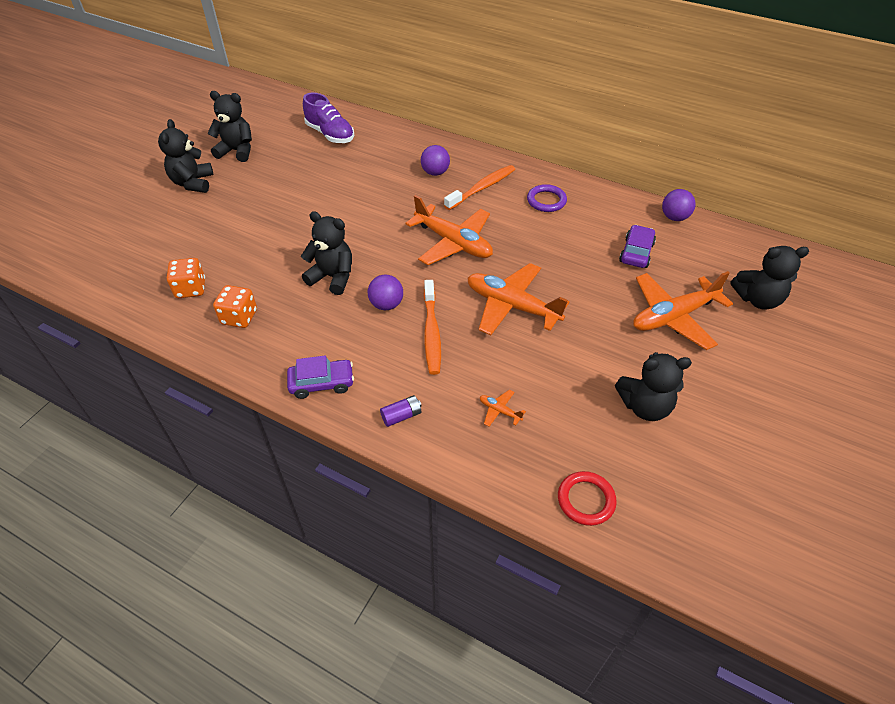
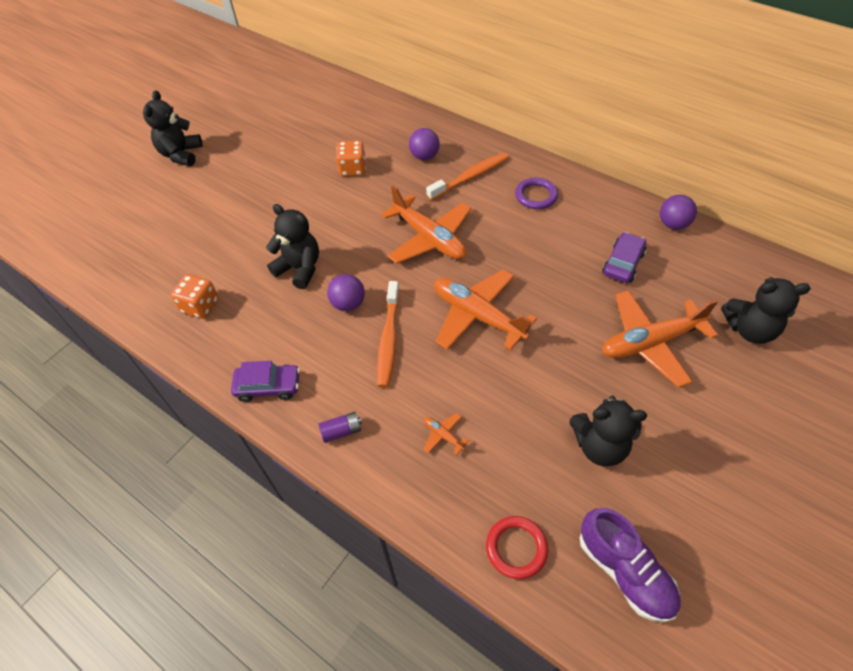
camera: 10 degrees right, 5 degrees up
orange dice [167,258,205,298] -> orange dice moved to [336,140,366,177]
black teddy bear [207,91,252,162] -> none
purple shoe [303,92,354,143] -> purple shoe moved to [580,508,680,622]

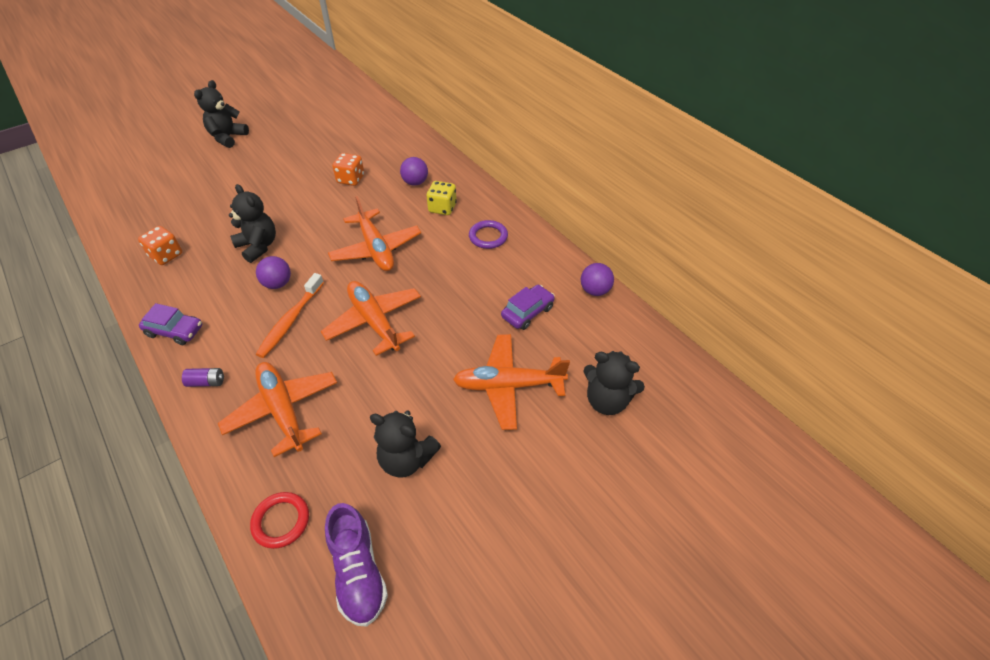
camera: 15 degrees right, 5 degrees down
orange plane [423,413,469,455] -> orange plane [218,362,337,457], size x2.46
orange toothbrush [426,153,509,201] -> yellow dice [427,181,457,215]

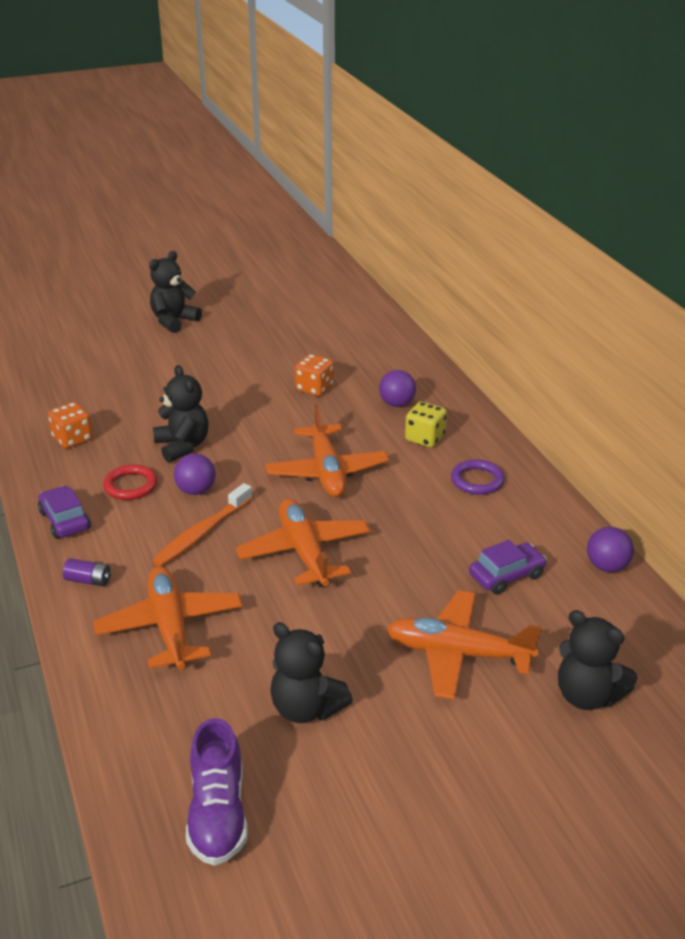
camera: 15 degrees right, 15 degrees down
purple car [139,303,202,345] -> purple car turned 150 degrees counterclockwise [38,486,91,539]
red ring [250,492,309,549] -> red ring moved to [103,465,158,500]

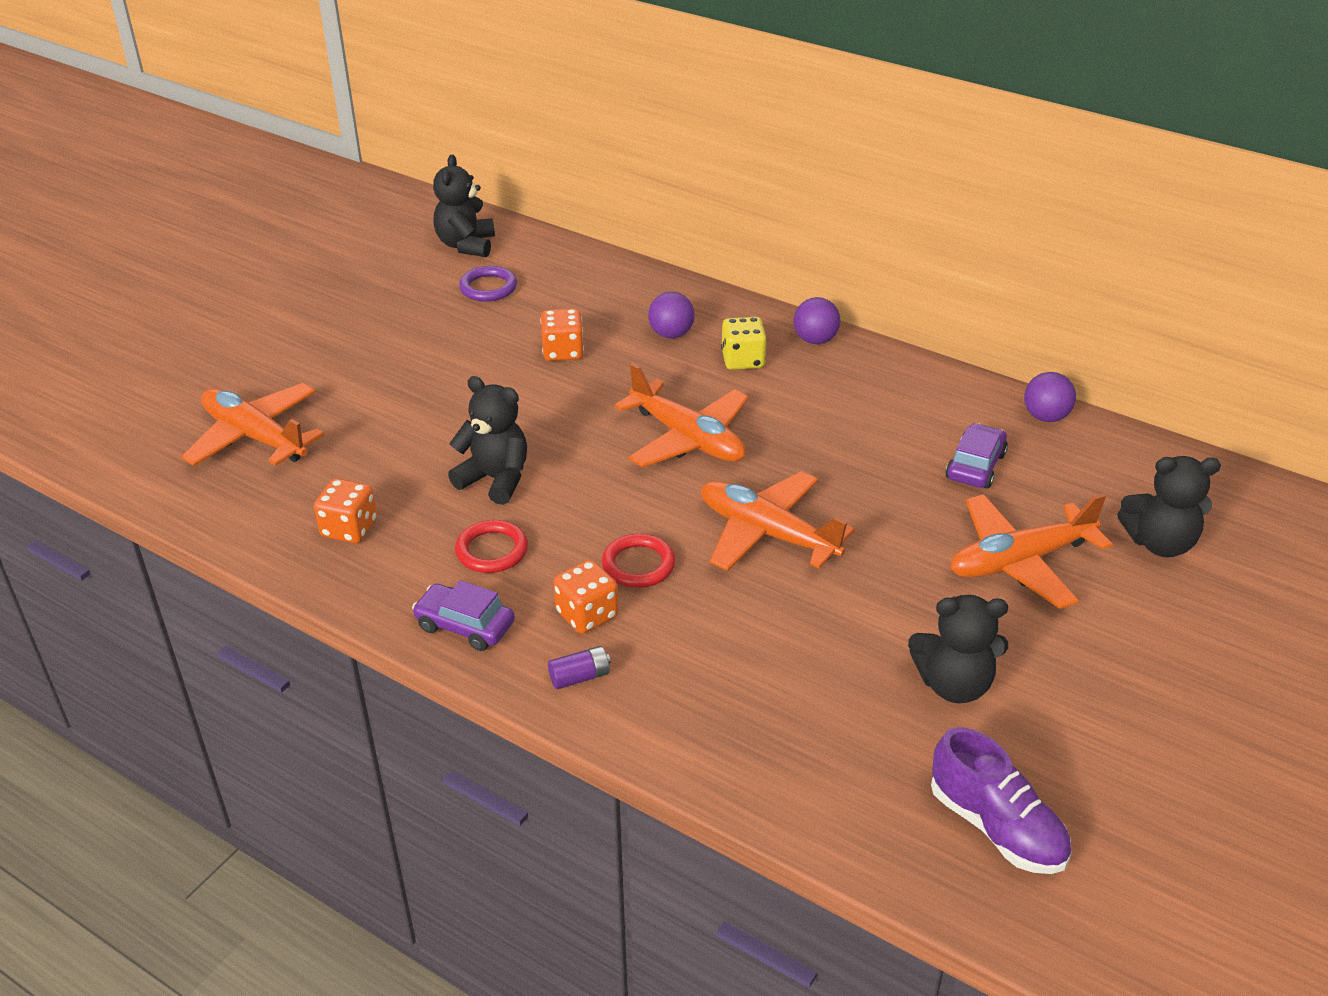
camera: 35 degrees left, 5 degrees up
orange plane [93,566,242,669] -> orange plane moved to [181,383,324,466]
black teddy bear [149,251,202,333] -> black teddy bear moved to [433,155,495,257]
orange toothbrush [152,483,253,566] -> red ring [602,533,676,588]
purple ball [174,453,216,495] -> purple ball moved to [794,297,840,344]
purple ring [451,460,505,495] -> purple ring moved to [459,266,517,302]
none -> orange dice [553,559,619,634]

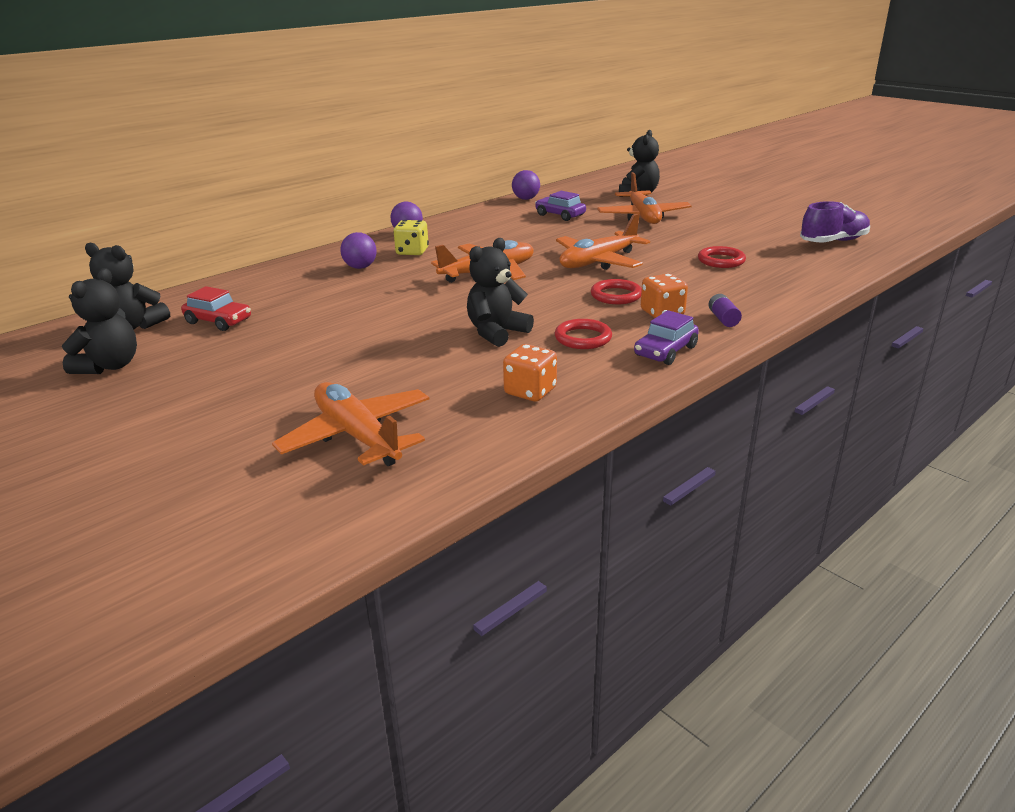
camera: 75 degrees left, 10 degrees down
orange plane [181,383,324,466] -> orange plane turned 90 degrees clockwise [272,382,429,466]
purple ring [459,266,517,302] -> red car [181,286,251,331]
orange dice [540,308,584,361] -> none
black teddy bear [908,595,1008,703] -> black teddy bear moved to [62,268,137,374]
none -> red ring [698,246,746,268]

